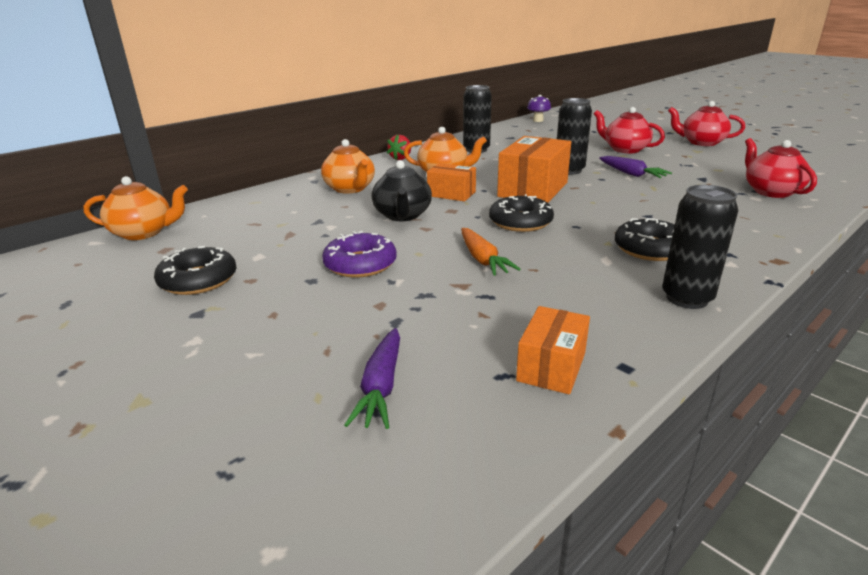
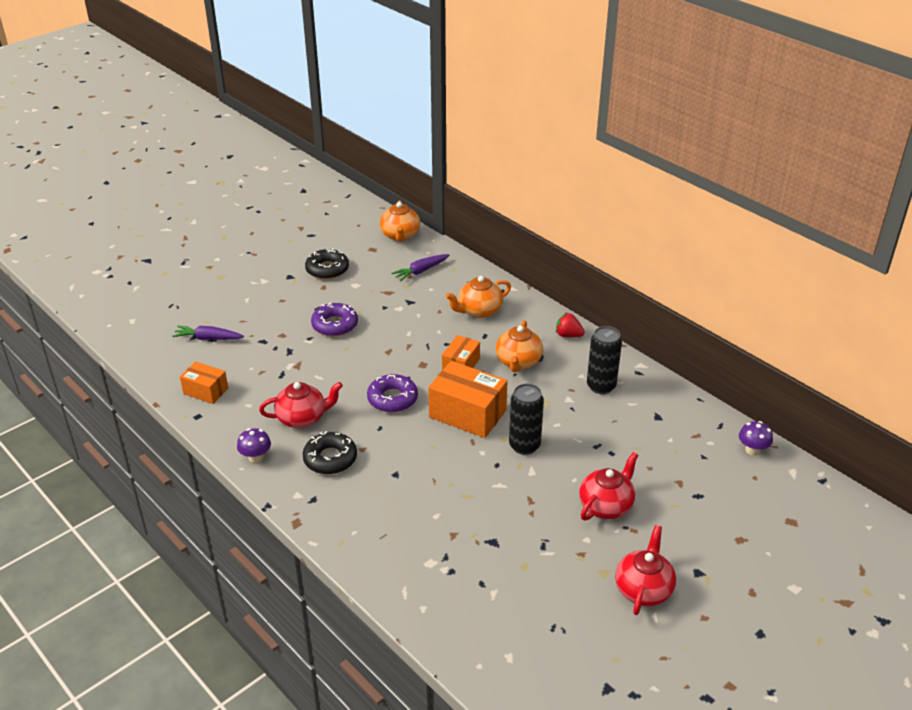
camera: 90 degrees right, 10 degrees up
black teapot [372,160,432,221] -> none
orange carrot [461,228,521,276] -> none
black donut [489,194,554,232] -> purple donut [367,374,418,413]
purple carrot [599,156,672,178] -> purple carrot moved to [391,254,449,281]
black can [662,185,738,309] -> purple mushroom [237,428,271,463]
red teapot [745,138,817,198] -> red teapot moved to [259,382,343,428]

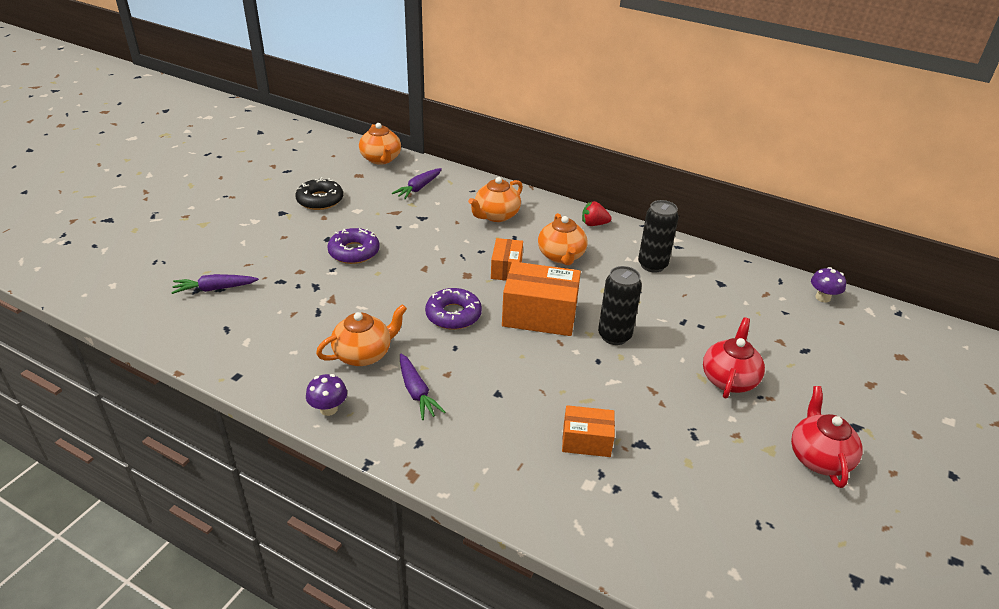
camera: 20 degrees left, 0 degrees up
orange box [180,361,228,404] -> orange box moved to [562,405,615,457]
red teapot [259,382,343,428] -> orange teapot [316,304,407,366]
black donut [303,431,357,474] -> purple carrot [400,354,445,420]

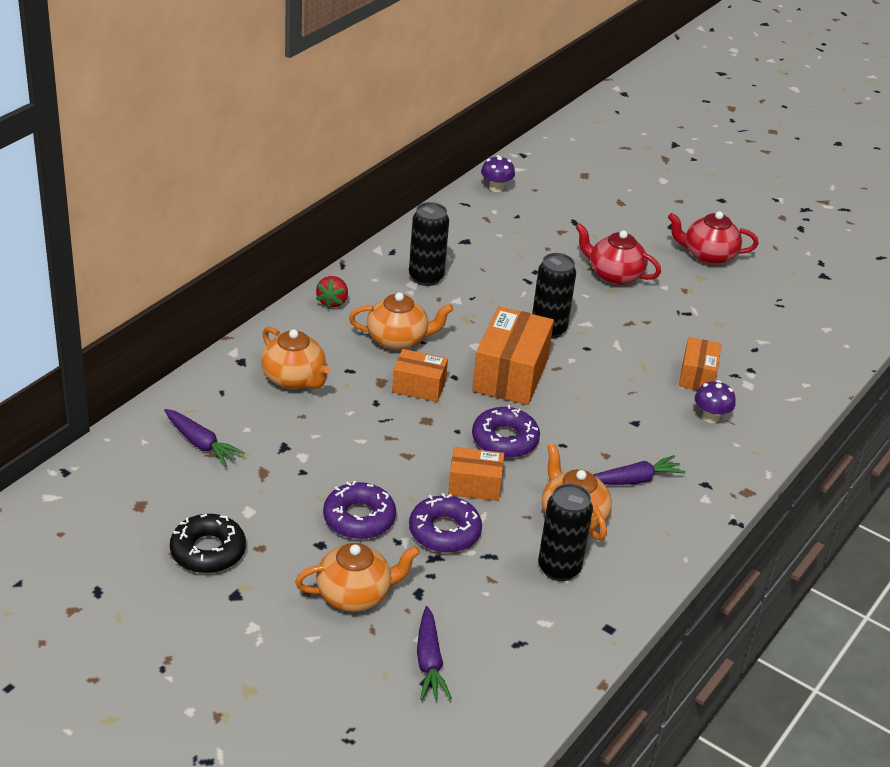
camera: 85 degrees left, 0 degrees up
purple mushroom [306,374,347,416] -> purple mushroom moved to [695,380,735,423]
orange teapot [359,123,401,165] -> orange teapot moved to [295,543,420,612]
none -> purple donut [409,493,482,553]
none -> orange box [448,447,504,501]
none -> black can [538,483,593,581]

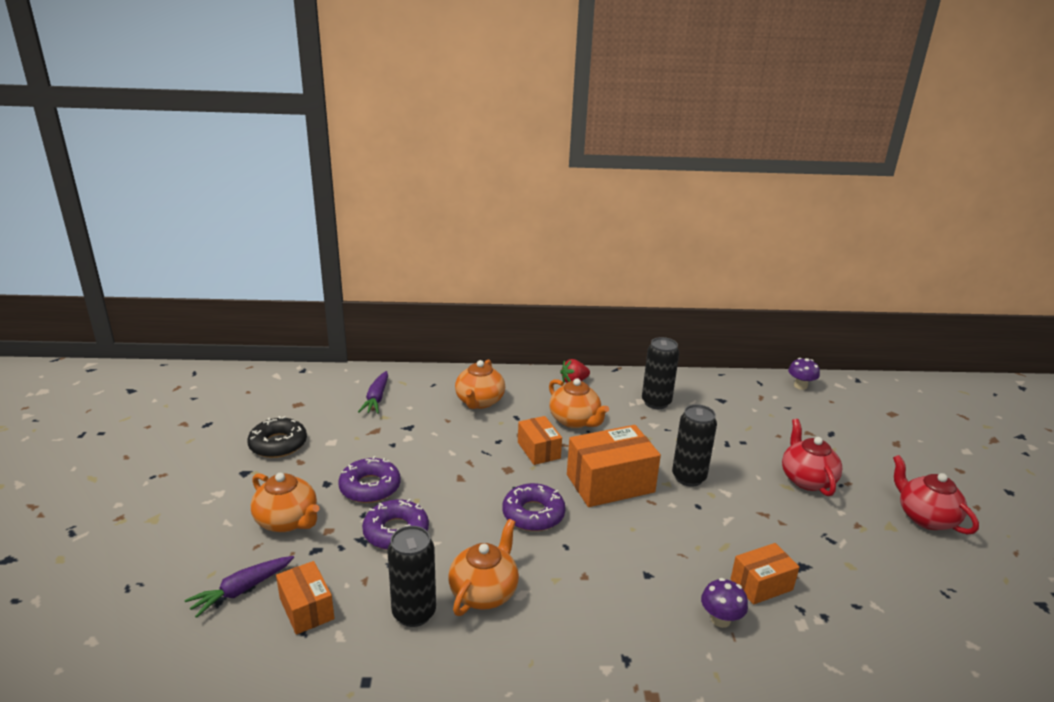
camera: 55 degrees right, 10 degrees down
orange box [448,447,504,501] -> orange box moved to [276,561,335,635]
purple carrot [594,455,686,485] -> none

